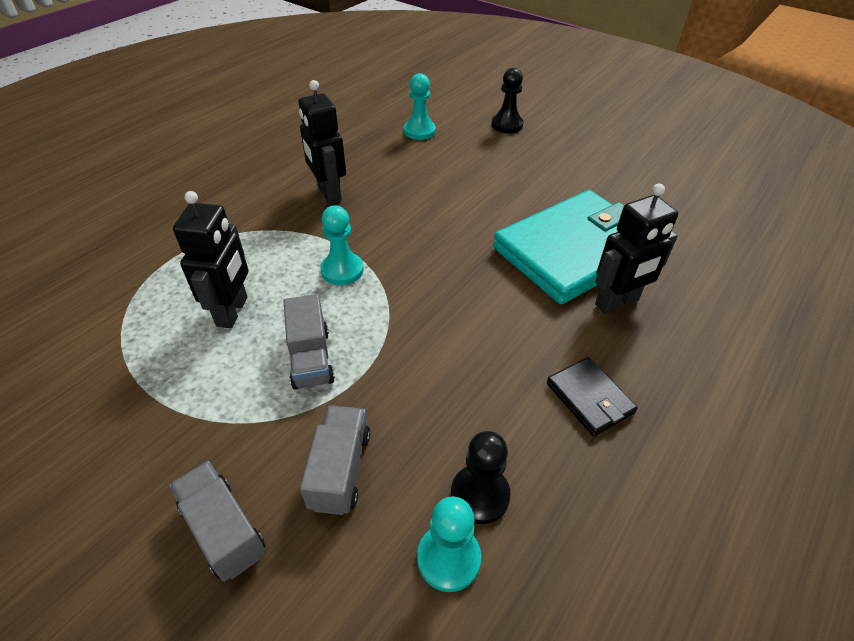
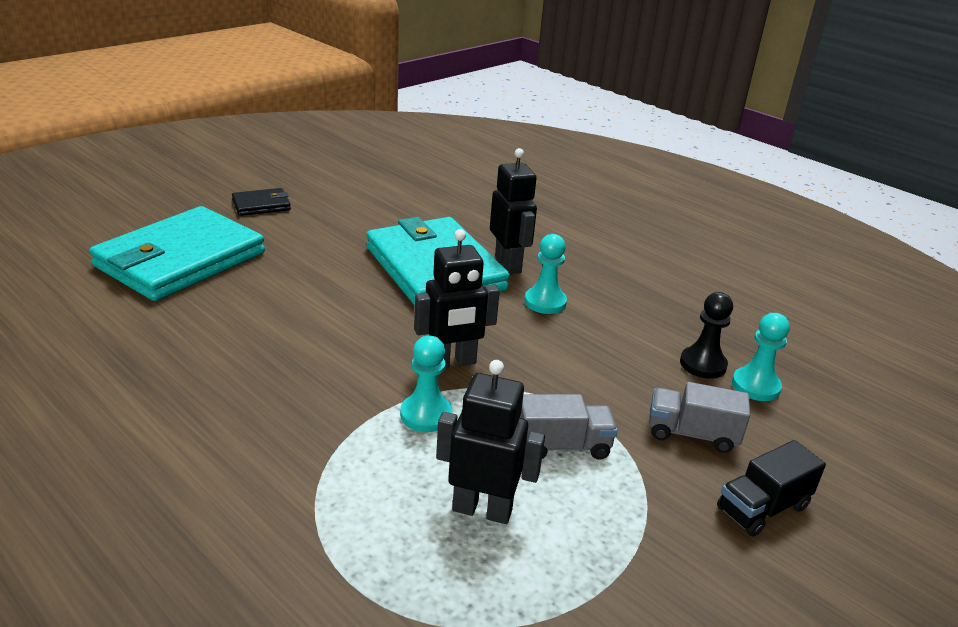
camera: 85 degrees left, 15 degrees down
grey truck [169,461,265,582] -> black truck [717,440,826,537]
black robot [298,80,346,204] -> black robot moved to [414,229,500,368]
turquoise pawn [404,73,436,140] -> turquoise pawn moved to [524,234,567,314]
black pawn [491,68,524,133] -> turquoise wallet [89,206,265,301]
black wallet [547,357,638,436] -> black wallet moved to [232,188,291,216]

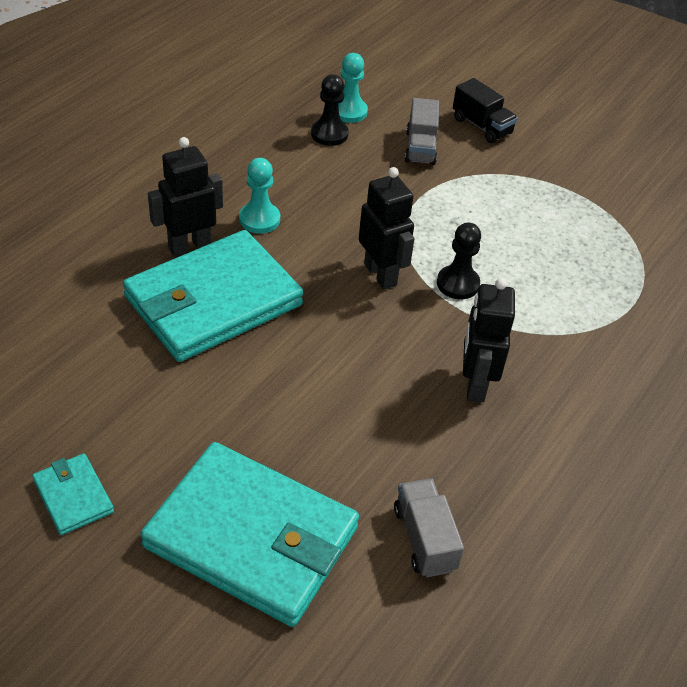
camera: 100 degrees left, 15 degrees up
black wallet [232,188,291,216] -> turquoise wallet [32,453,114,535]
turquoise pawn [400,336,453,432] -> black pawn [437,223,481,299]
black robot [436,360,545,524] -> black robot moved to [463,278,515,402]
grey truck [520,394,618,460] -> grey truck moved to [394,478,464,577]

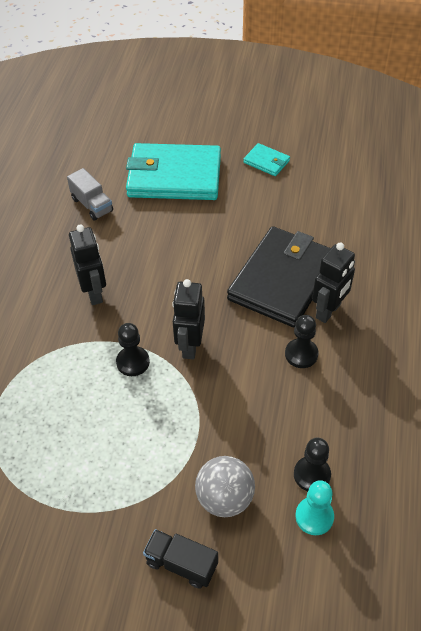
camera: 160 degrees right, 5 degrees up
turquoise wallet [123,230,303,362] -> black wallet [227,226,331,328]
turquoise pawn [239,158,280,234] -> black pawn [285,315,319,368]
black robot [359,167,415,290] -> black robot turned 60 degrees clockwise [172,279,205,359]
grey truck [404,98,439,165] -> grey ball [195,456,255,517]

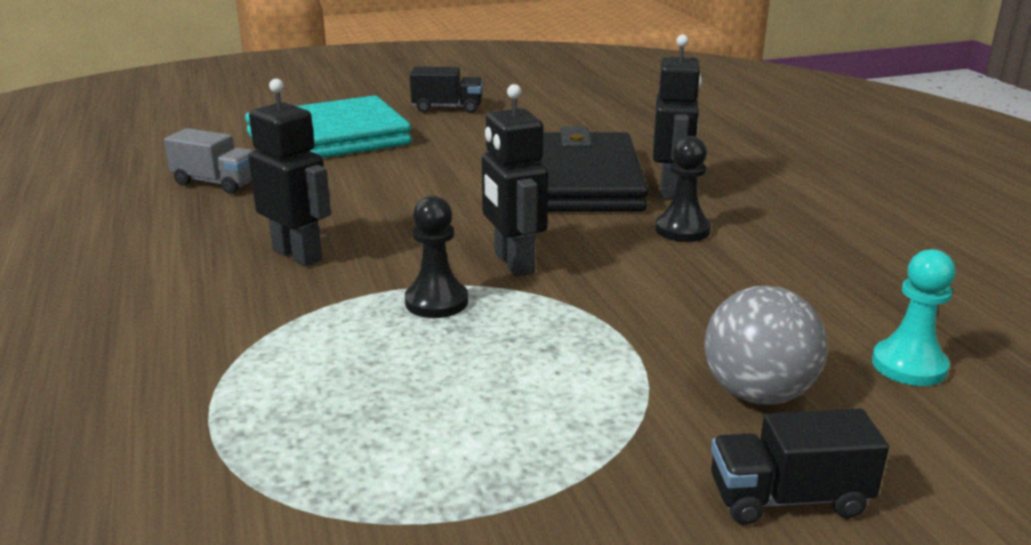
camera: 30 degrees left, 25 degrees down
turquoise wallet [243,143,290,176] -> black truck [410,67,483,113]
black pawn [294,438,331,491] -> none

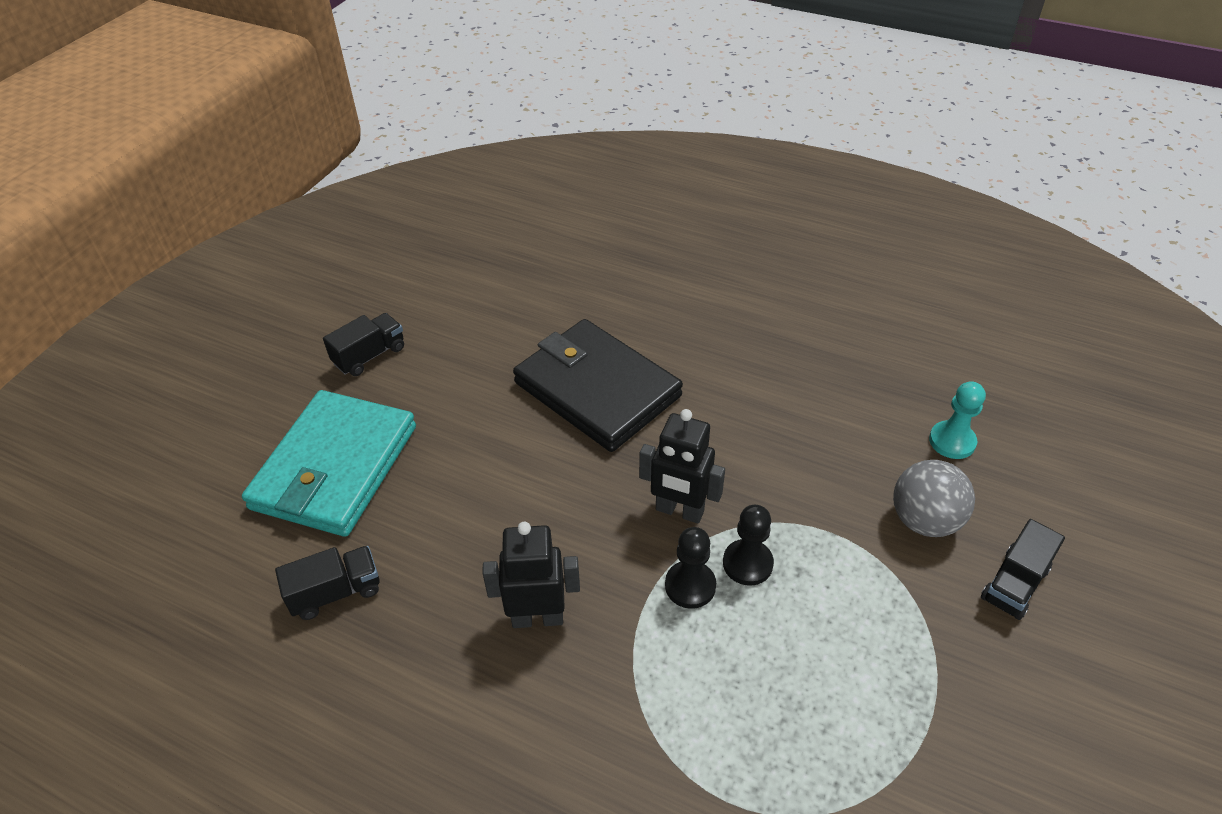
camera: 45 degrees left, 20 degrees up
grey truck [164,128,253,194] -> black truck [275,546,380,620]
black robot [653,35,702,199] -> none
black pawn [655,136,711,242] -> black pawn moved to [723,505,774,586]

